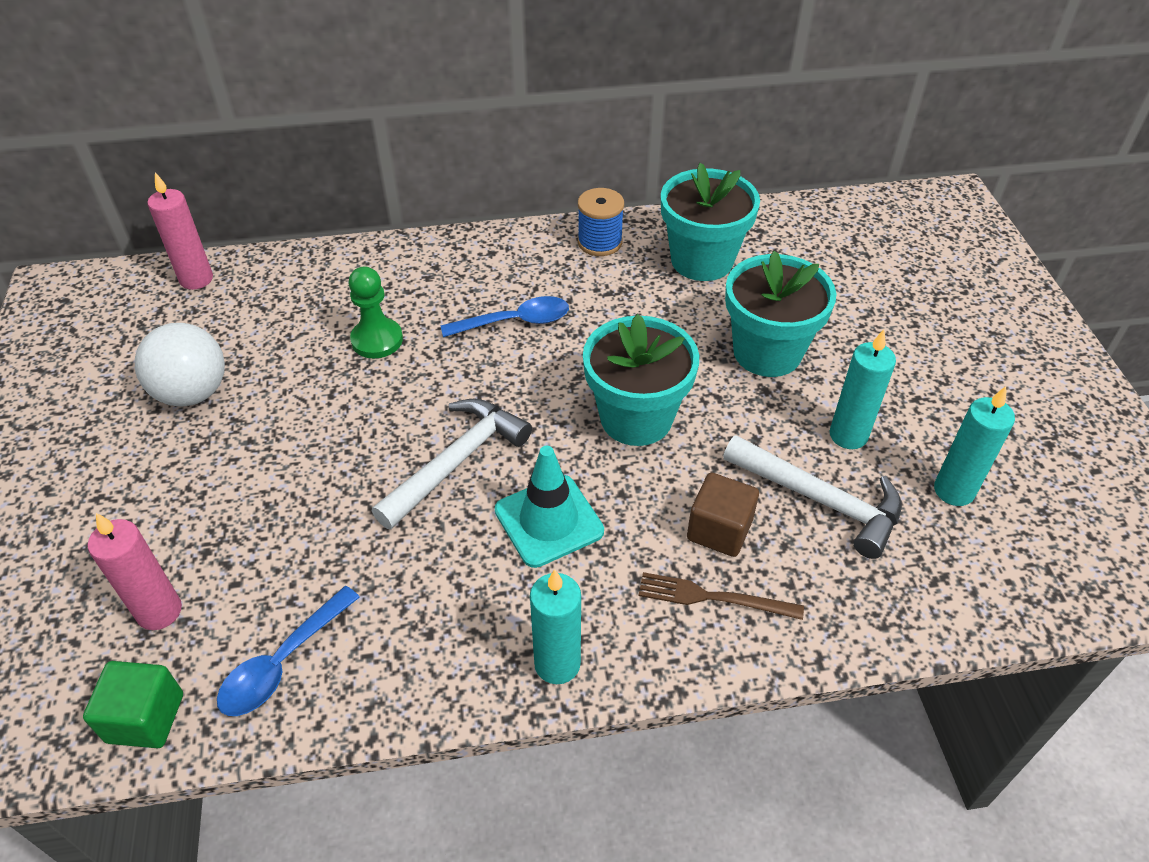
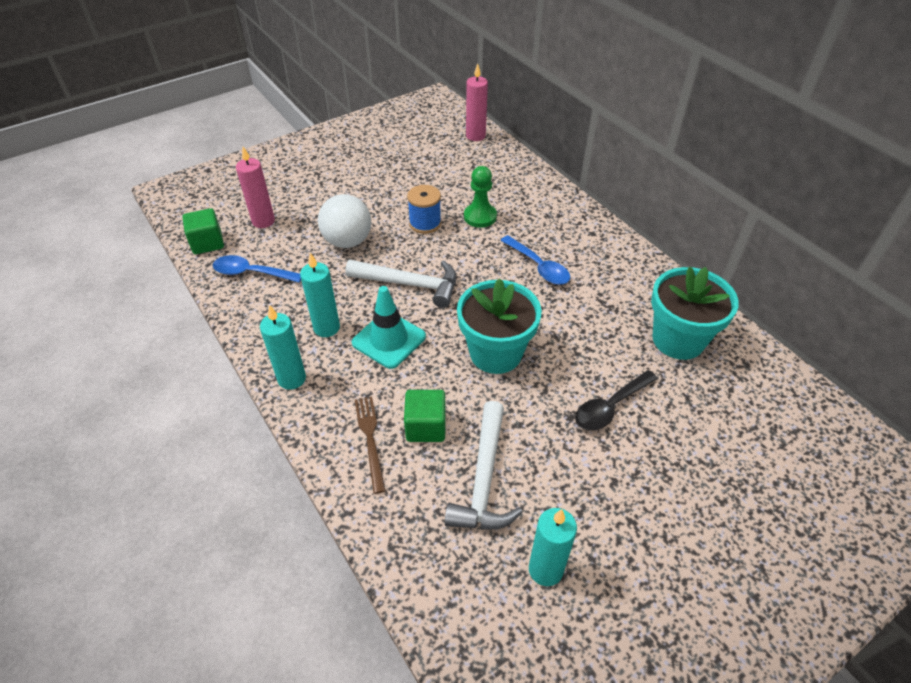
camera: 65 degrees right, 0 degrees up
white ball [135,323,225,407] -> white ball moved to [318,194,371,248]
blue spool [578,188,624,256] -> blue spool moved to [407,185,441,234]
brown cube [687,473,759,557] -> green cube [404,390,446,442]
turquoise flower pot [725,251,836,377] -> black spoon [575,370,658,430]
turquoise candle [830,329,896,449] -> turquoise candle moved to [300,253,340,337]

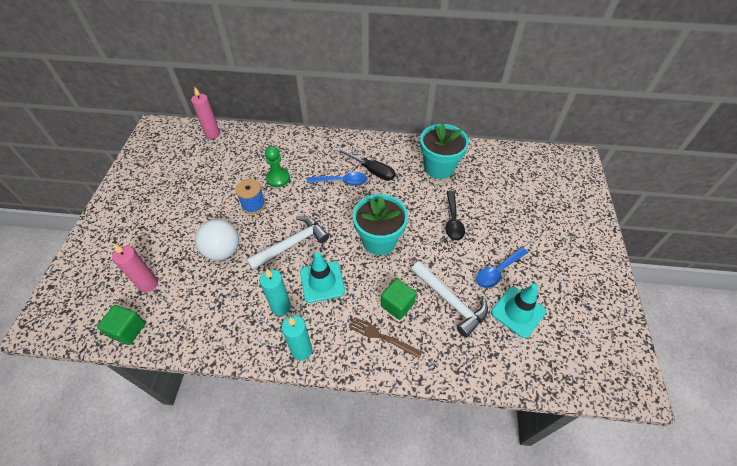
camera: 50 degrees left, 5 degrees up
blue spoon [213,255,301,283] -> blue spoon moved to [476,247,528,288]
turquoise candle [529,508,577,586] -> turquoise traffic cone [491,284,546,338]
none -> black screwdriver [336,148,395,181]

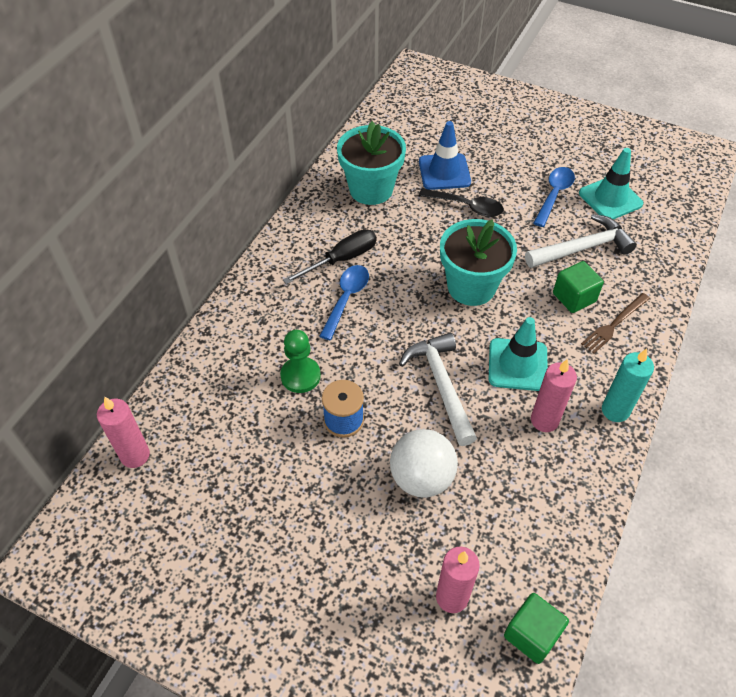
camera: 70 degrees left, 0 degrees up
turquoise candle [260,269,291,316] -> pink candle [531,359,577,432]
blue spoon [476,247,528,288] -> blue spoon turned 135 degrees counterclockwise [534,167,575,227]
none -> blue traffic cone [419,121,471,190]

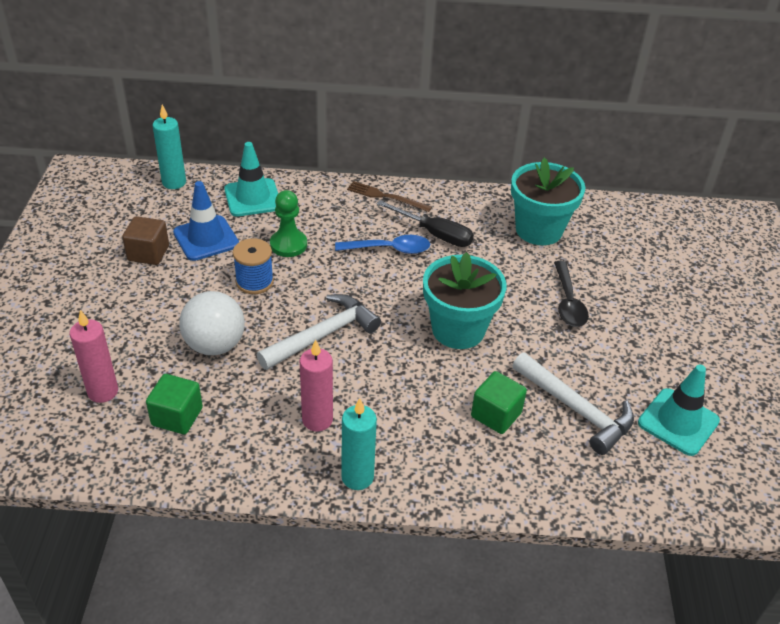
camera: 65 degrees right, 10 degrees down
pink candle [97,397,150,468] -> turquoise candle [153,105,186,189]
blue traffic cone [419,121,471,190] -> blue traffic cone moved to [173,181,239,261]
turquoise traffic cone [489,317,548,391] -> turquoise traffic cone moved to [224,142,278,216]
green cube [504,593,569,664] -> green cube moved to [146,374,203,434]
blue spoon [534,167,575,227] -> none
brown fork [581,293,650,353] -> brown fork moved to [347,181,432,212]
none -> brown cube [122,216,169,265]

